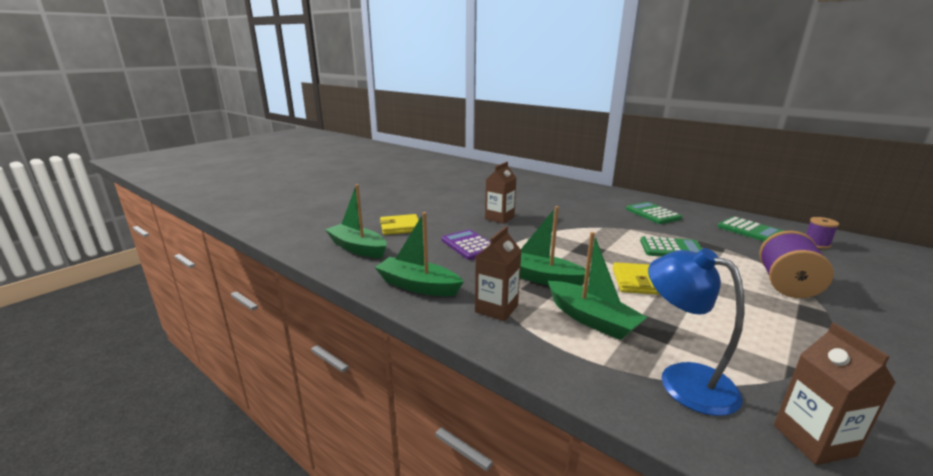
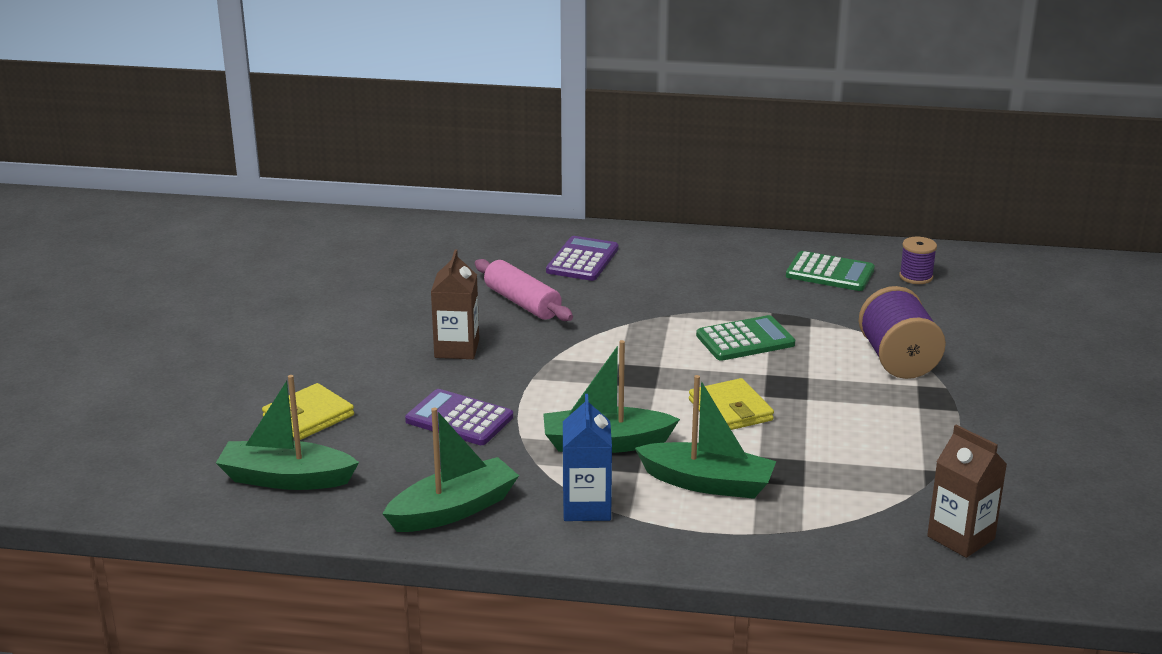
camera: 30 degrees left, 5 degrees up
green boat [375,212,464,296] -> green boat turned 150 degrees clockwise [382,407,519,532]
brown carton [475,226,521,321] -> blue carton [562,394,612,521]
green calculator [626,202,682,224] -> none
blue lamp [648,248,744,416] -> none
none -> pink rolling pin [475,259,573,321]
none -> purple calculator [546,236,619,281]

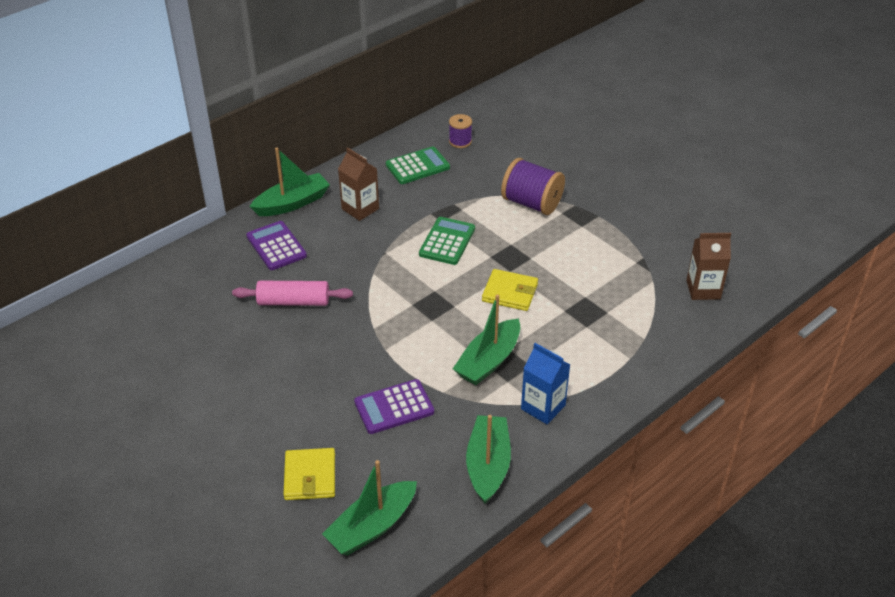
camera: 50 degrees left, 15 degrees up
brown carton [431,249,479,359] -> brown carton moved to [338,148,379,221]
green boat [635,375,776,499] -> green boat moved to [249,148,330,216]

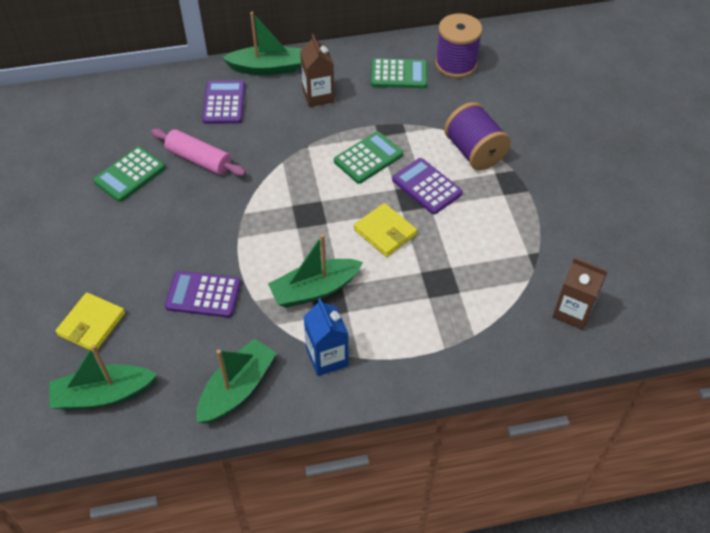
camera: 30 degrees right, 10 degrees up
purple spool [449,114,472,148] -> purple spool [435,13,483,78], size x1.80
none -> green calculator [93,147,165,202]
none -> purple calculator [392,158,463,214]

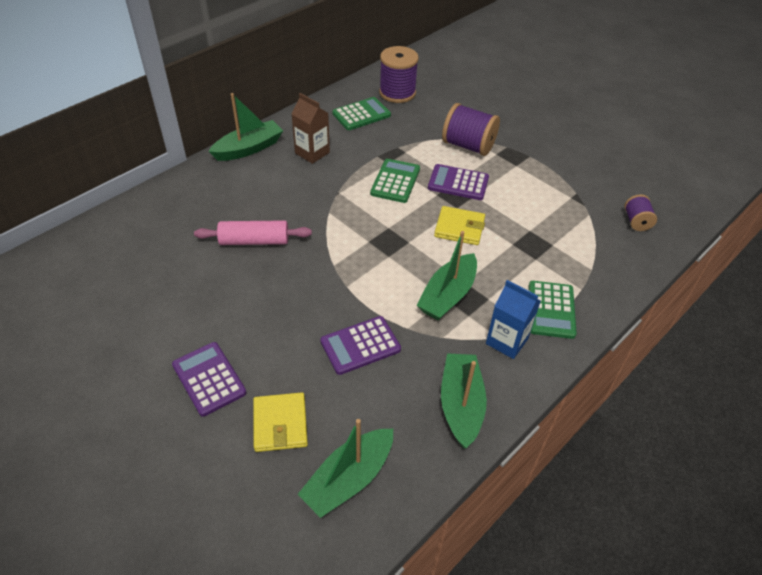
camera: 35 degrees left, 5 degrees down
green calculator [93,147,165,202] -> green calculator moved to [529,281,577,339]
purple calculator [202,80,245,124] -> purple calculator moved to [172,342,246,417]
brown carton [553,257,608,330] -> purple spool [625,194,657,231]

